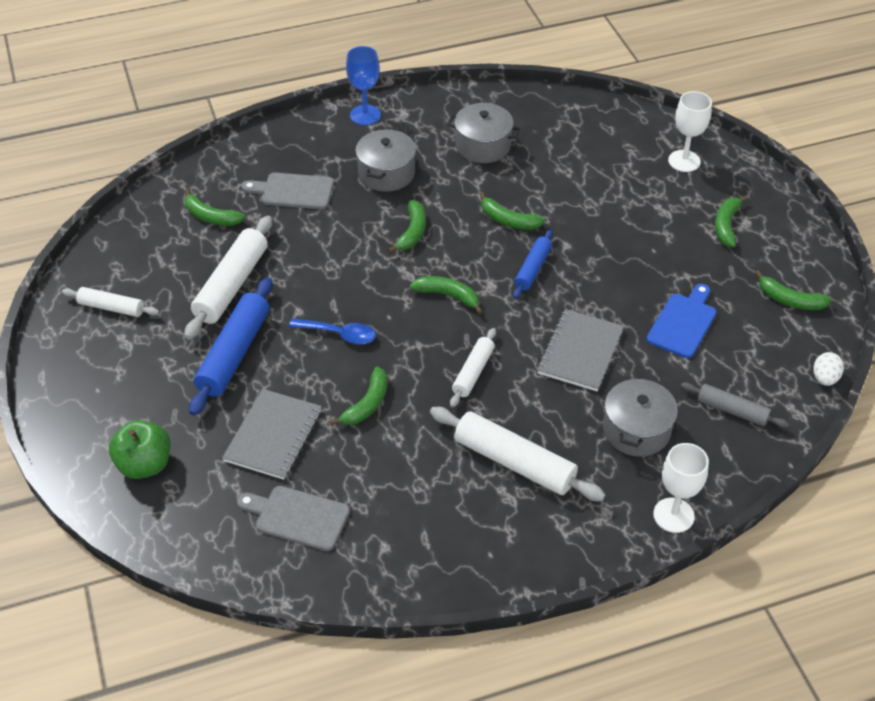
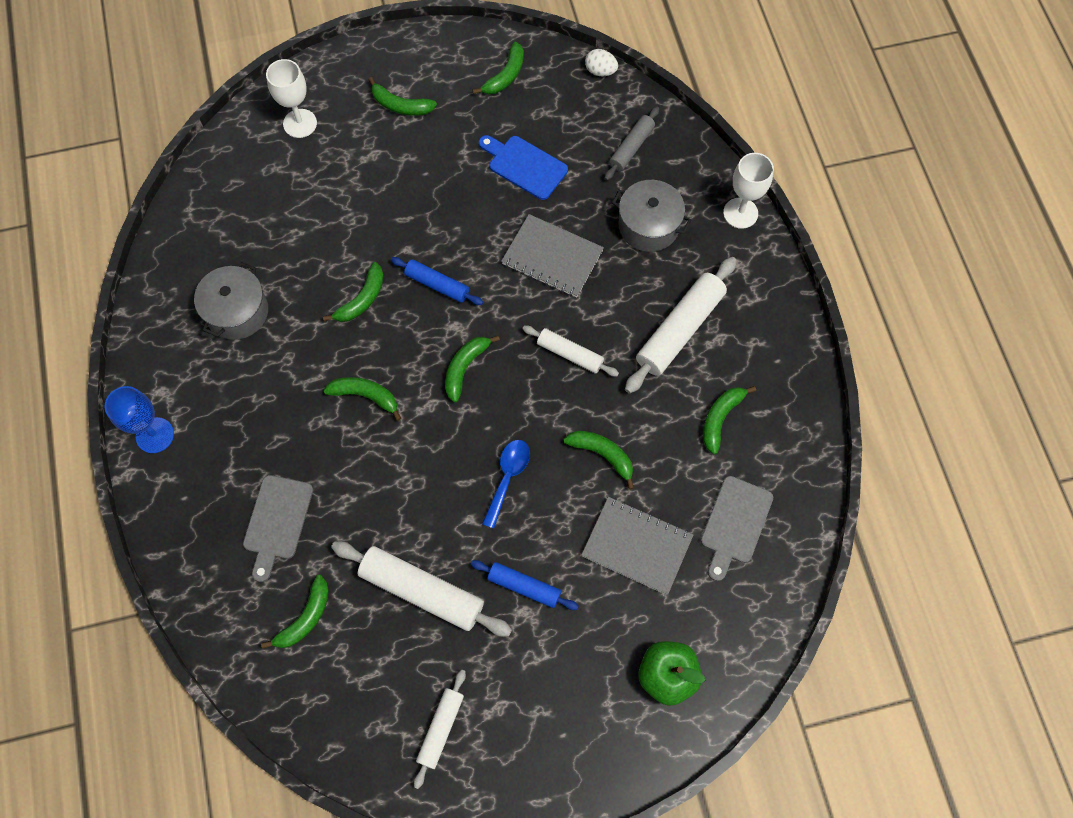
camera: 85 degrees left, 20 degrees up
blue rolling pin [189,277,273,416] -> blue rolling pin [471,560,579,610], size x0.58
grey pot [355,129,416,192] -> none
none -> green banana [703,386,756,454]

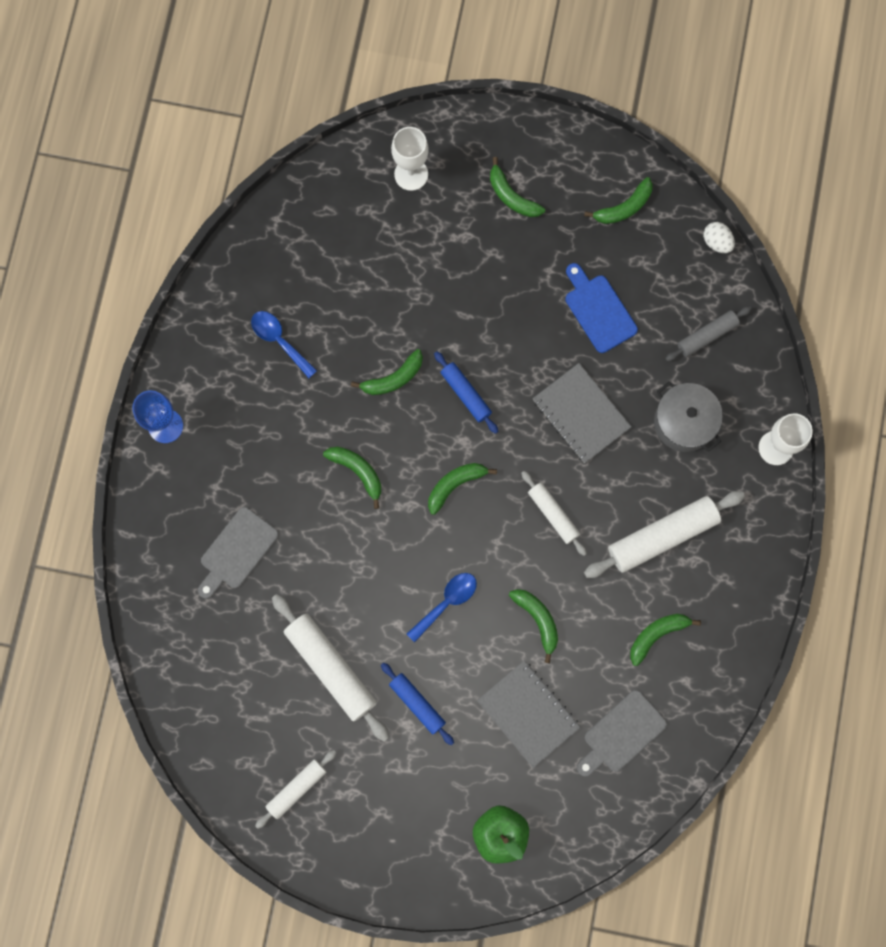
camera: 25 degrees right, 10 degrees up
grey pot [194,262,268,340] -> blue spoon [251,311,317,378]
green banana [261,575,329,649] -> none

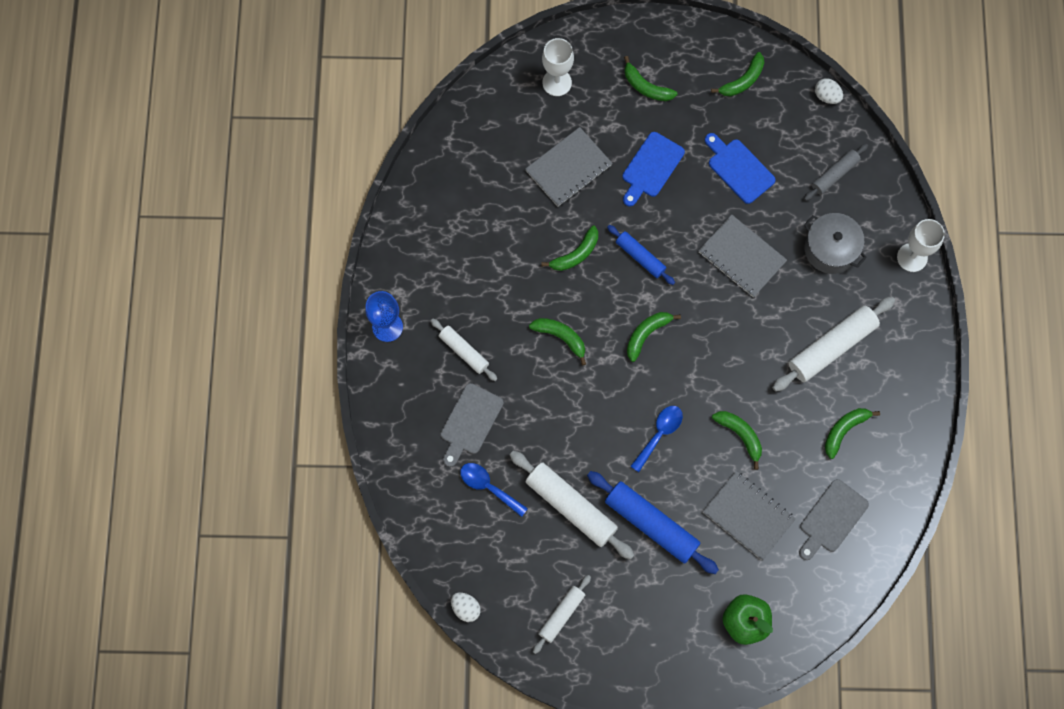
camera: 10 degrees left, 5 degrees down
blue spoon [251,311,317,378] -> blue spoon moved to [460,463,528,517]
blue rolling pin [381,662,454,745] -> blue rolling pin [587,471,719,574], size x1.72
white rolling pin [521,471,587,556] -> white rolling pin moved to [431,319,497,381]
none -> white egg [451,593,481,622]
none -> grey notebook [525,127,613,207]
none -> blue cutting board [623,132,685,206]

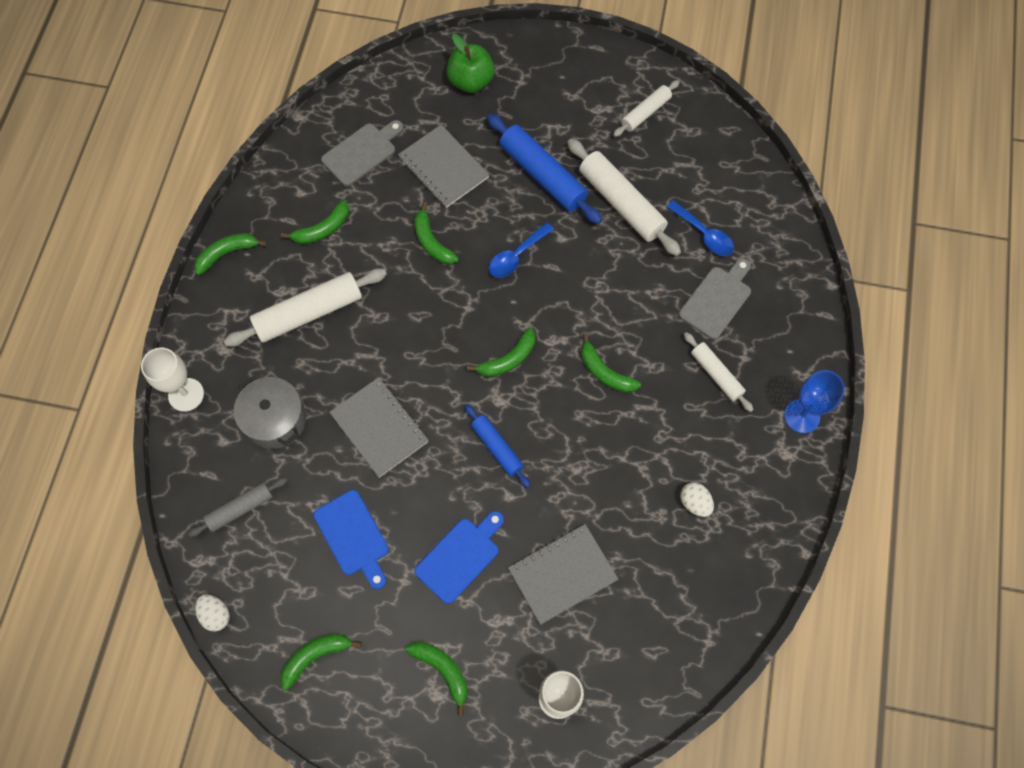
camera: 170 degrees left, 5 degrees down
white egg [451,593,481,622] -> white egg moved to [680,482,714,517]
green banana [541,226,598,271] -> green banana moved to [194,233,267,275]

